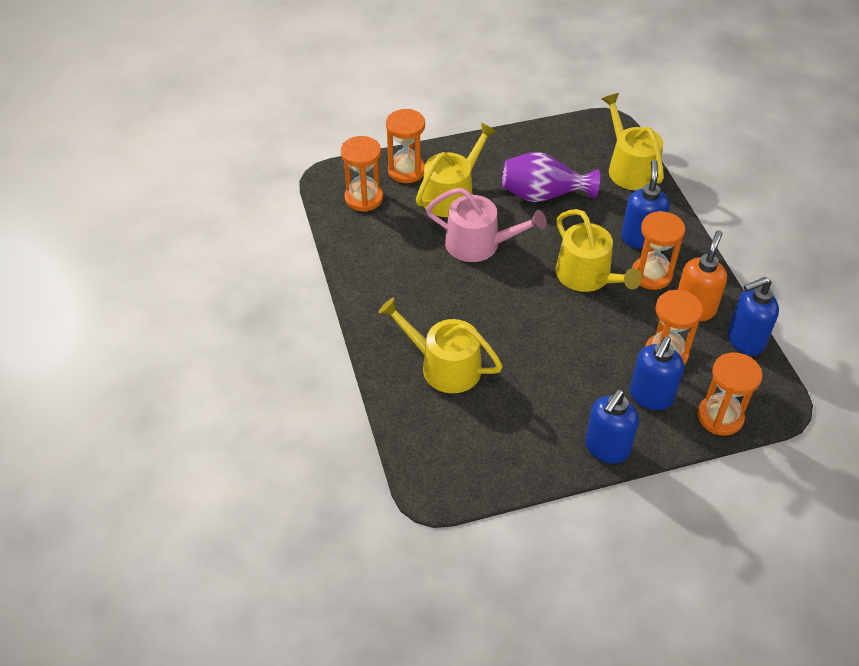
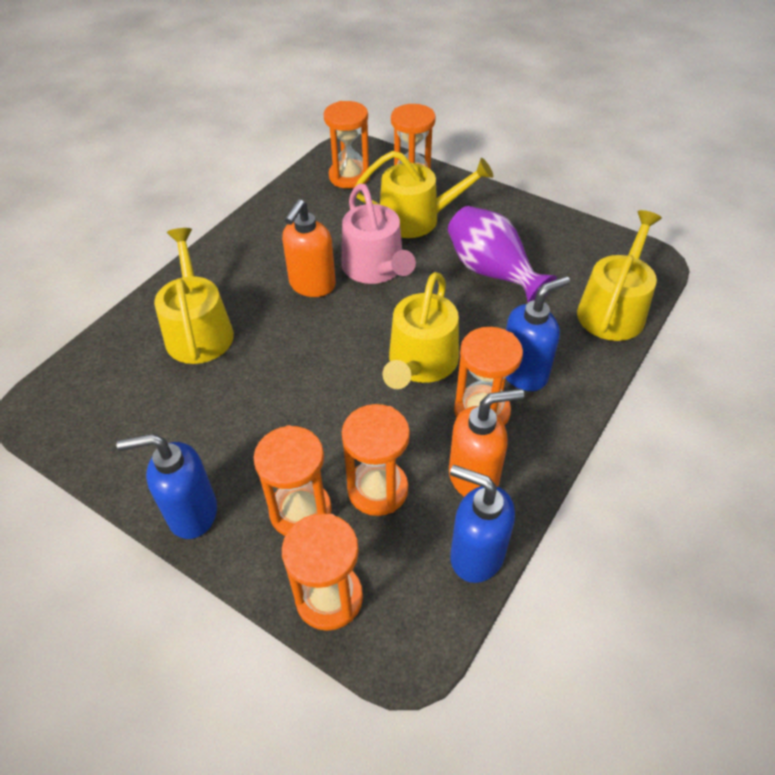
camera: 50 degrees right, 0 degrees up
blue soap dispenser [630,336,684,410] -> orange hourglass [254,425,332,536]
none -> orange soap dispenser [282,199,336,297]

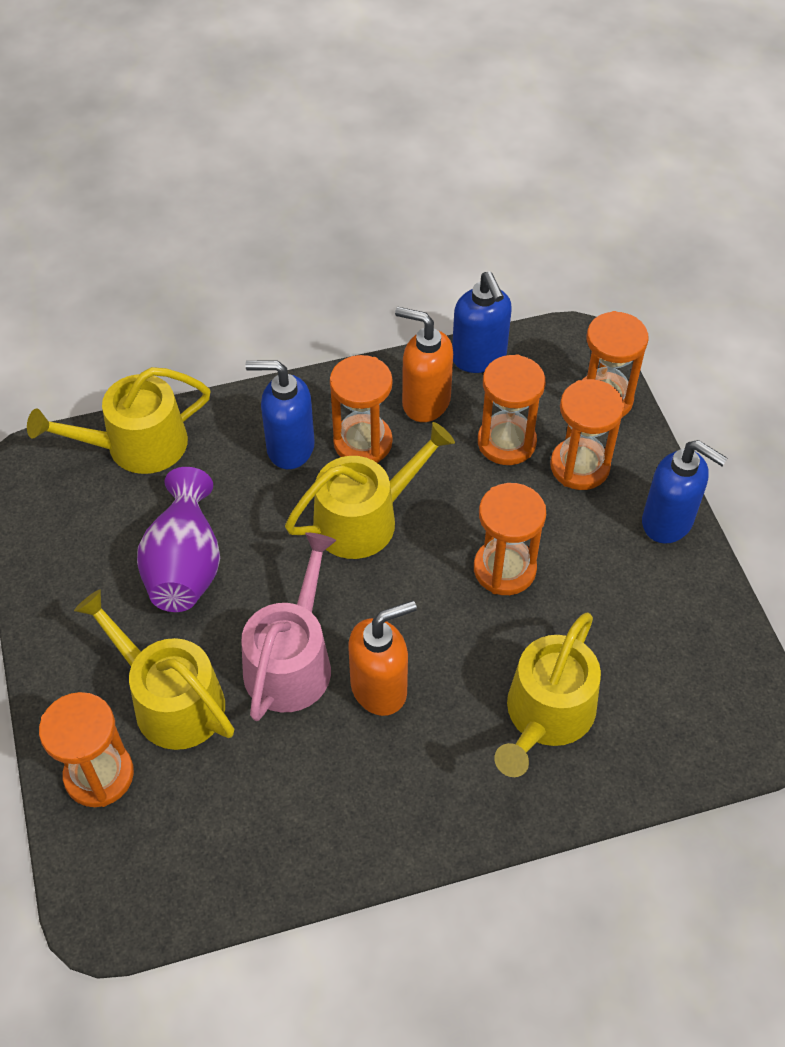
camera: 140 degrees left, 5 degrees up
orange hourglass [324,101,370,189] -> orange hourglass moved to [474,483,546,595]

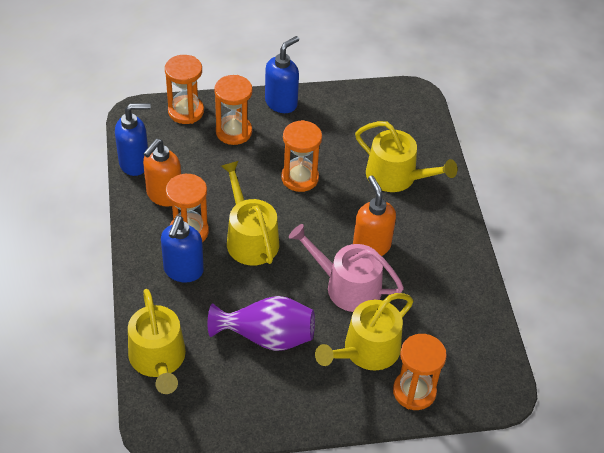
camera: 85 degrees left, 5 degrees down
orange hourglass [478,354,546,465] -> none

